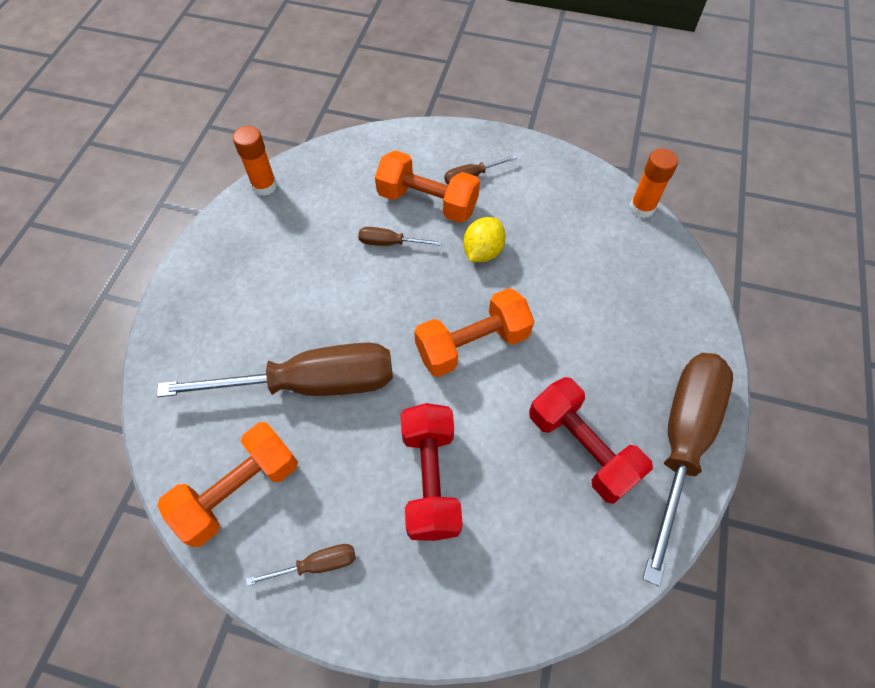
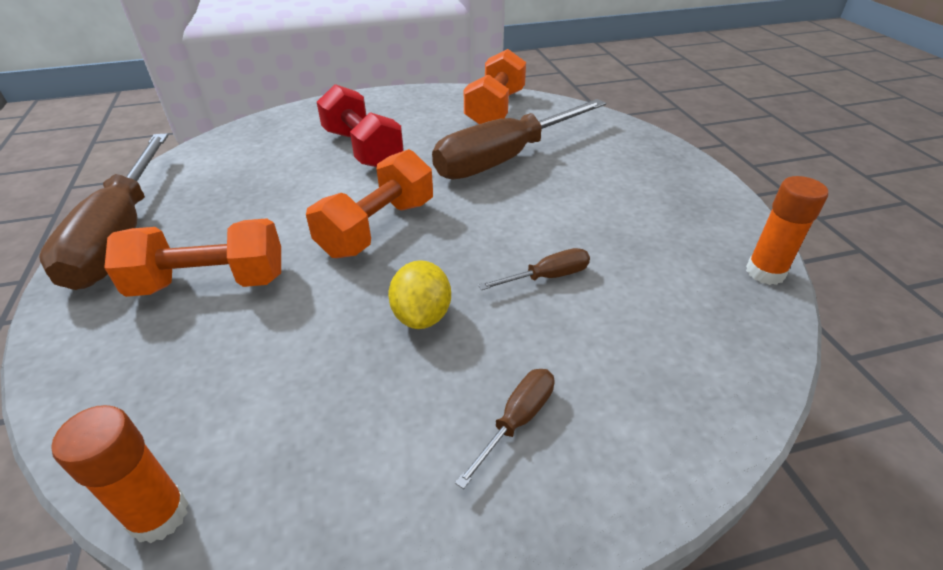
camera: 150 degrees right, 20 degrees down
brown screwdriver [246,544,356,586] -> none
orange dumbbell [375,150,480,223] -> orange dumbbell moved to [104,219,281,297]
red dumbbell [529,377,653,504] -> none

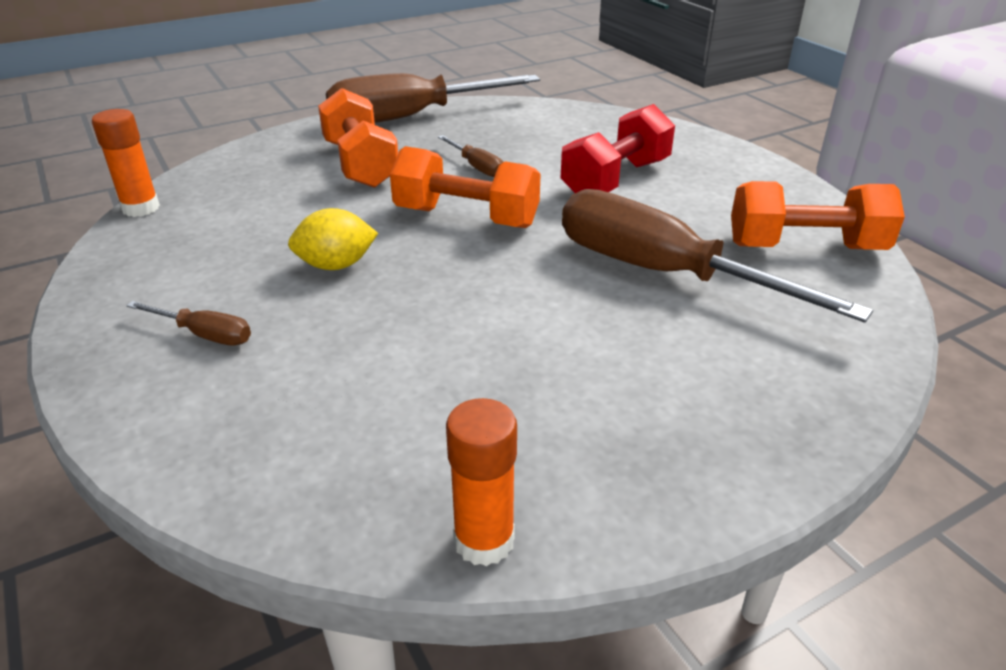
camera: 75 degrees right, 5 degrees down
brown screwdriver [478,248,590,290] -> brown screwdriver moved to [438,135,503,177]

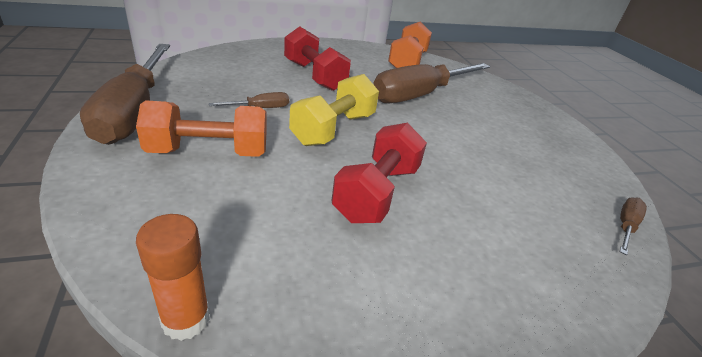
camera: 80 degrees left, 0 degrees up
brown screwdriver [126,301,251,346] -> brown screwdriver moved to [620,197,647,255]
yellow lemon [288,208,378,270] -> red dumbbell [331,123,427,223]
orange dumbbell [390,146,540,228] -> yellow dumbbell [289,74,379,146]
orange glue stick [446,398,517,566] -> none

